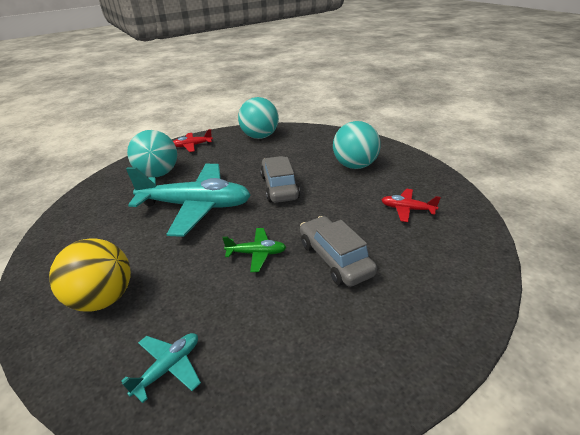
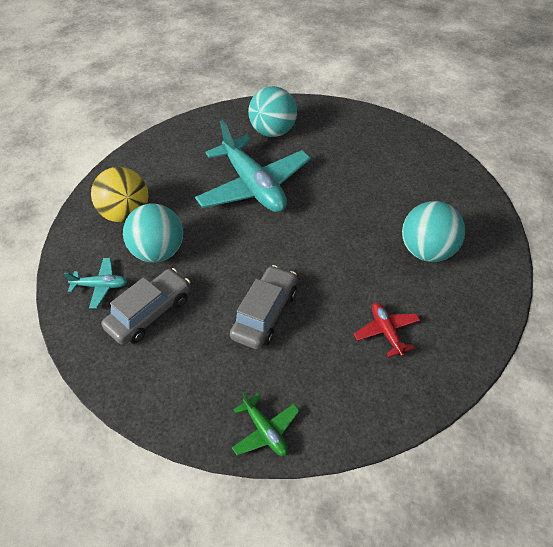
camera: 55 degrees right, 15 degrees up
red plane [173,129,213,152] -> none
green plane [222,228,286,272] -> green plane moved to [232,391,300,456]
turquoise ball [238,97,279,139] -> turquoise ball moved to [123,203,183,263]
grey car [260,156,300,203] -> grey car moved to [101,268,190,345]

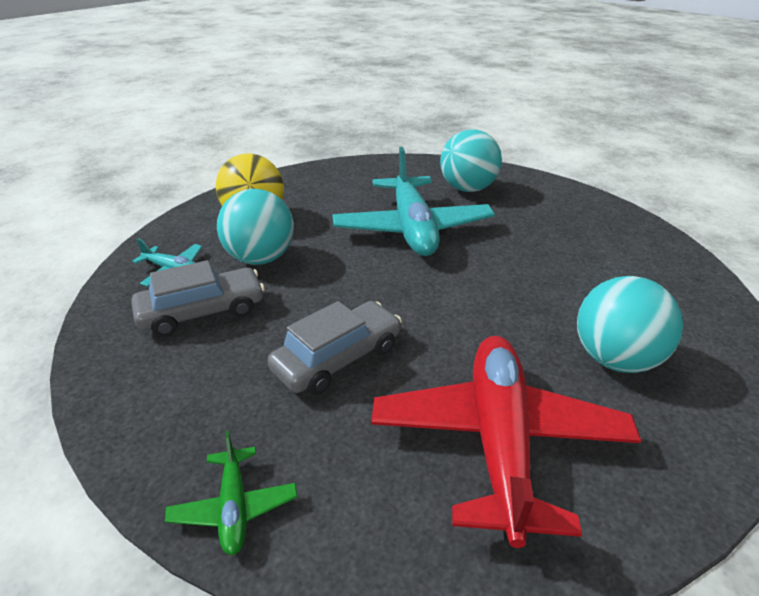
camera: 20 degrees right, 15 degrees down
red plane [354,303,420,357] -> red plane [371,336,641,548], size x2.26

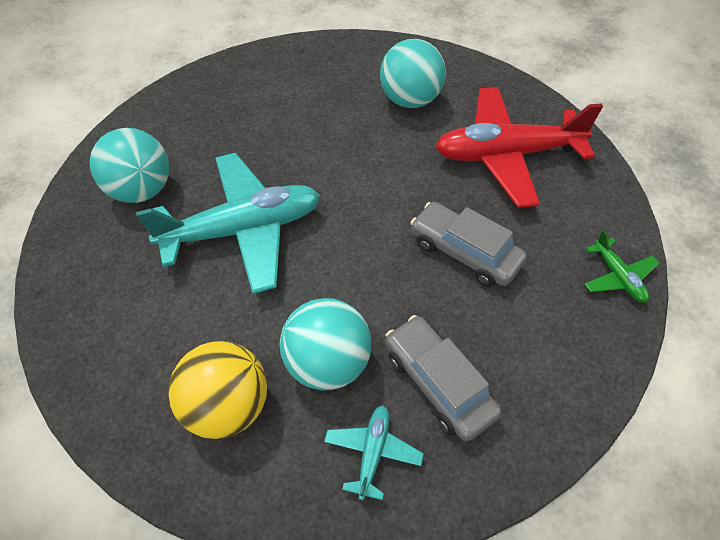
camera: 100 degrees left, 20 degrees up
green plane [165,431,297,555] -> green plane turned 90 degrees clockwise [584,230,659,303]

